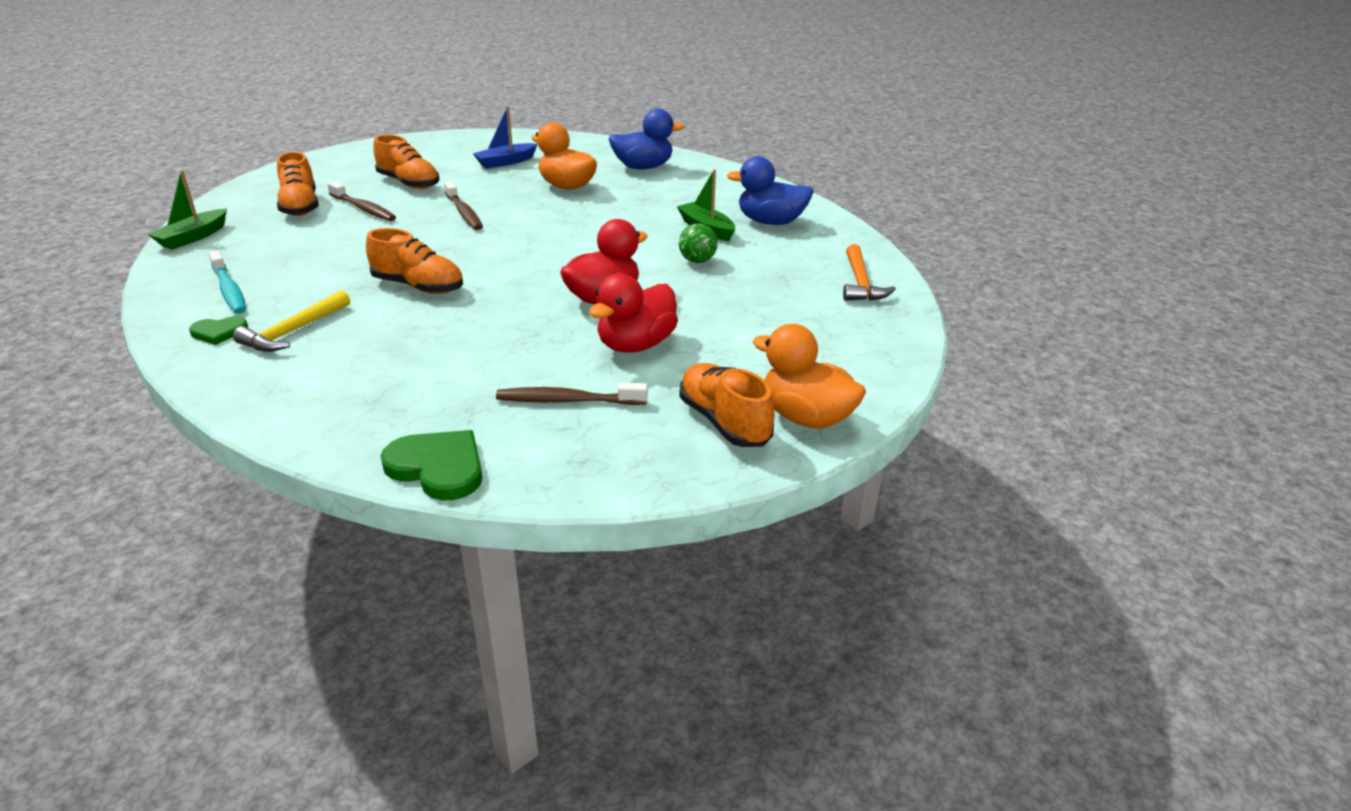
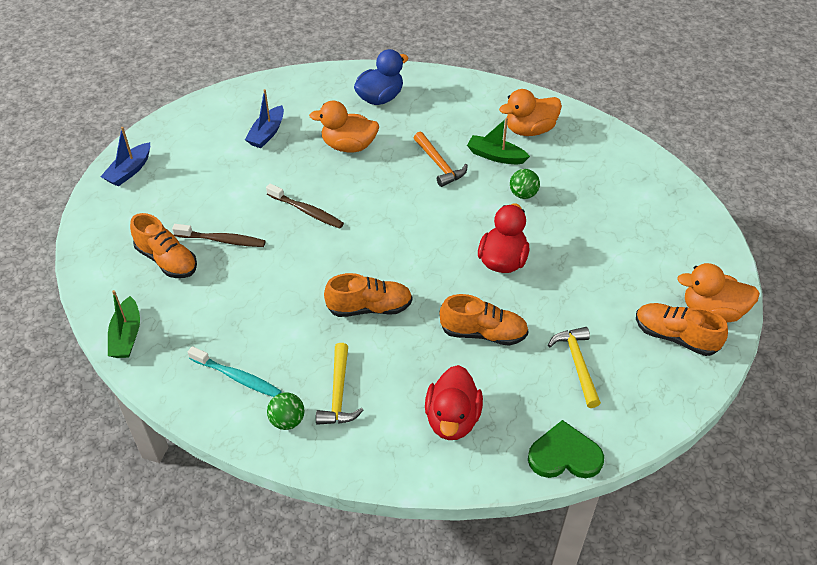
camera: 30 degrees left, 15 degrees up
green heart [189,316,248,345] -> green ball [267,392,305,430]
orange shoe [373,135,440,189] -> orange shoe moved to [439,294,529,346]
brown toothbrush [496,383,648,405] -> yellow hammer [548,327,601,408]
red duck [589,274,678,353] -> red duck moved to [425,365,483,440]
blue duck [727,156,814,225] -> orange duck [499,89,562,136]
orange hammer [843,244,896,301] -> orange hammer moved to [414,132,468,187]
none -> blue boat [100,127,150,186]

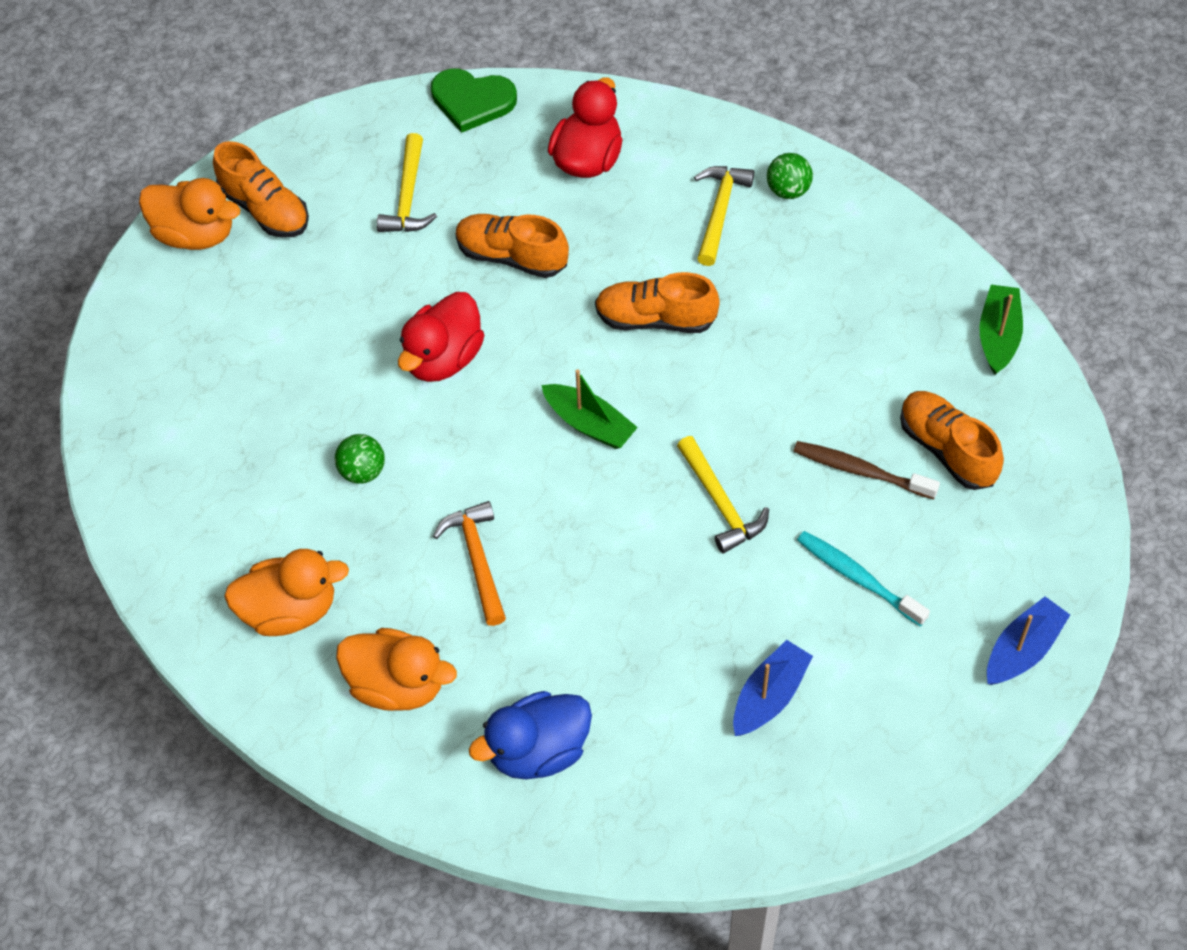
camera: 165 degrees left, 10 degrees up
turquoise toothbrush [188,346,282,397] -> turquoise toothbrush moved to [797,531,930,627]
brown toothbrush [266,184,344,229] -> yellow hammer [677,436,769,553]
orange duck [309,100,379,152] -> orange duck moved to [336,628,457,711]
green boat [467,118,530,164] -> green boat moved to [541,369,638,449]

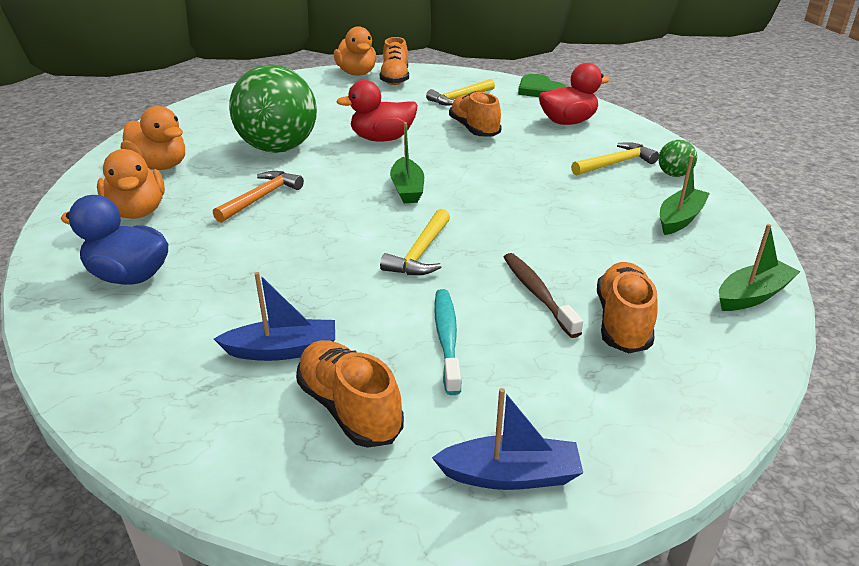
camera: 45 degrees right, 25 degrees down
green ball [335,434,385,484] -> green ball [229,65,317,153], size x2.46
orange shoe [595,272,720,333] -> orange shoe moved to [296,340,404,448]
none -> green boat [660,155,710,235]

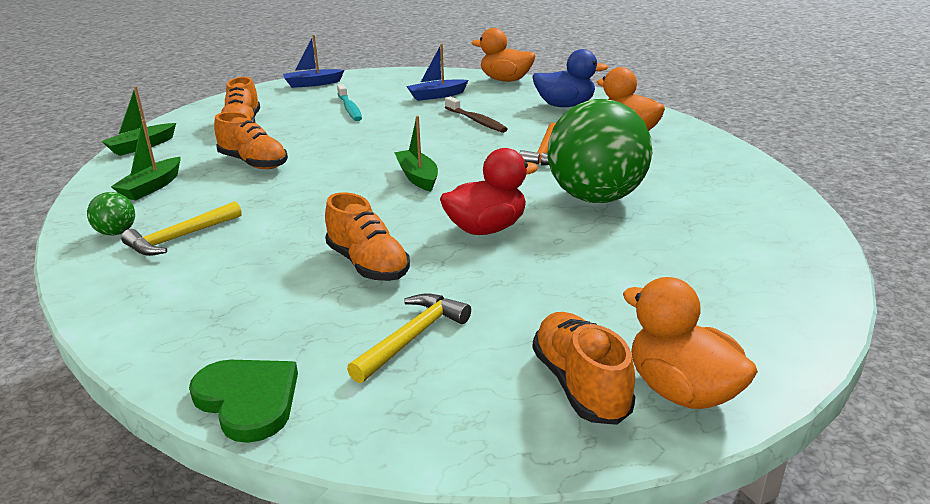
camera: 165 degrees right, 5 degrees down
orange duck [121,106,185,170] -> orange duck moved to [471,28,535,82]
orange shoe [296,340,404,448] -> orange shoe moved to [214,112,288,169]
yellow hammer [380,209,450,275] -> none
brown toothbrush [503,253,583,338] -> brown toothbrush moved to [445,97,508,133]
red duck [539,63,610,125] -> none

